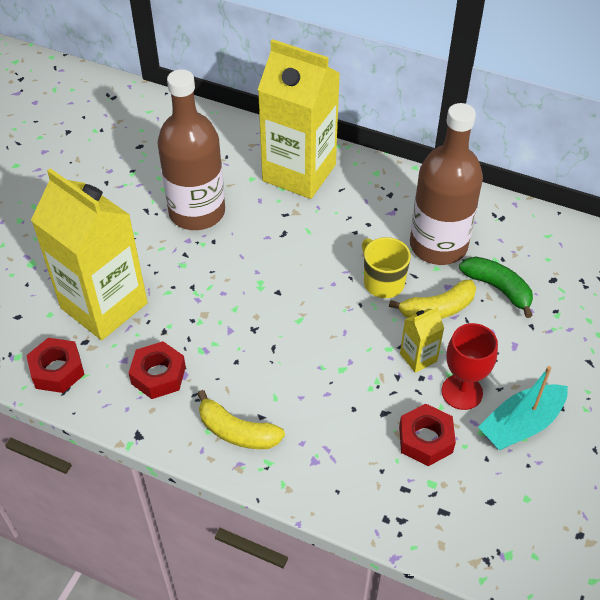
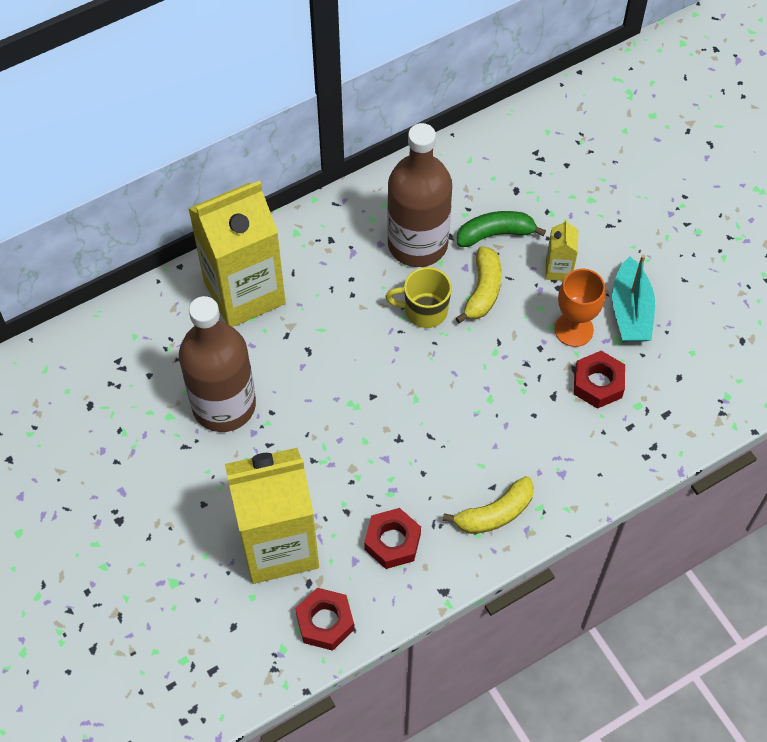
camera: 55 degrees left, 10 degrees up
yellow carton [400,307,444,373] -> yellow carton moved to [545,219,578,281]
red goblet [441,323,498,410] -> orange goblet [554,269,605,347]

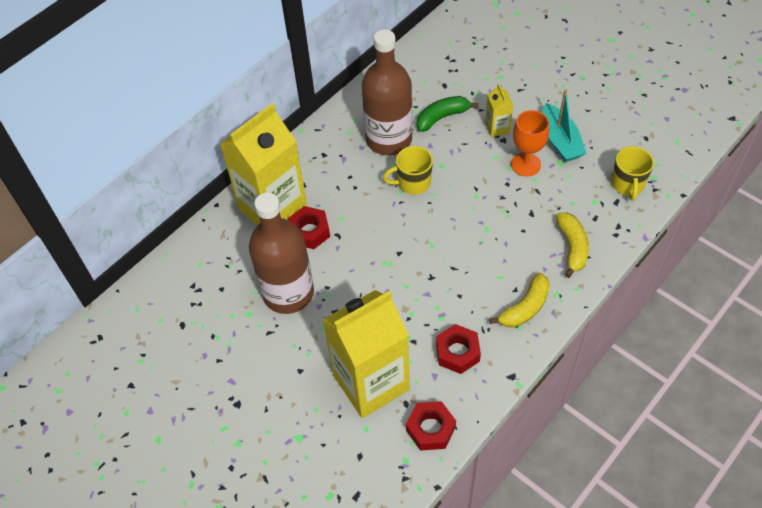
camera: 15 degrees left, 5 degrees down
yellow banana [456,246,502,323] -> yellow banana moved to [556,212,589,278]
red nut [574,351,625,409] -> red nut moved to [288,206,330,249]
none -> yellow mug [611,146,654,201]

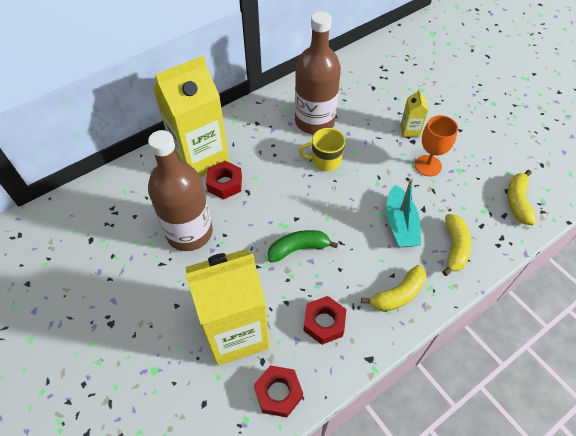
camera: 10 degrees right, 0 degrees up
green banana [416,96,479,132] -> green banana moved to [268,230,338,263]
turquoise boat [542,90,587,162] -> turquoise boat moved to [386,179,421,247]
yellow mug [611,146,654,201] -> yellow banana [507,170,536,225]

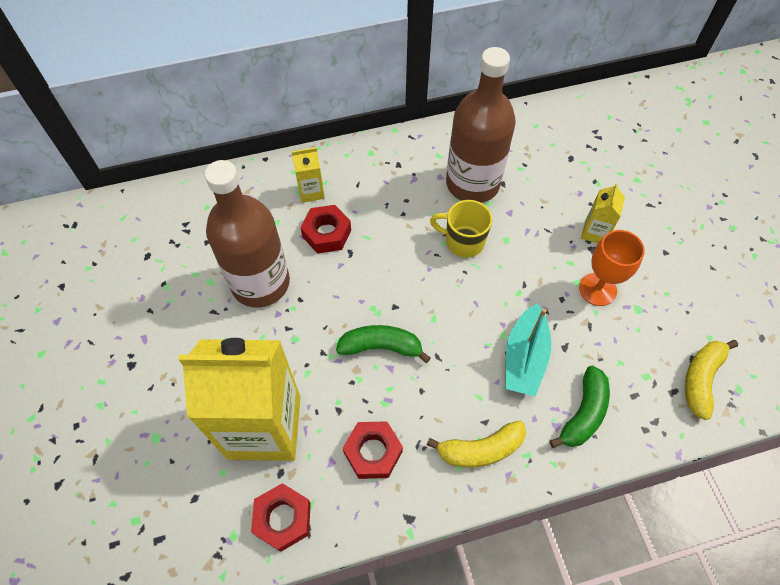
camera: 20 degrees right, 5 degrees up
yellow carton [153,56,230,177] -> yellow carton [291,147,325,203], size x0.42
yellow banana [443,214,471,276] -> green banana [549,366,610,448]

